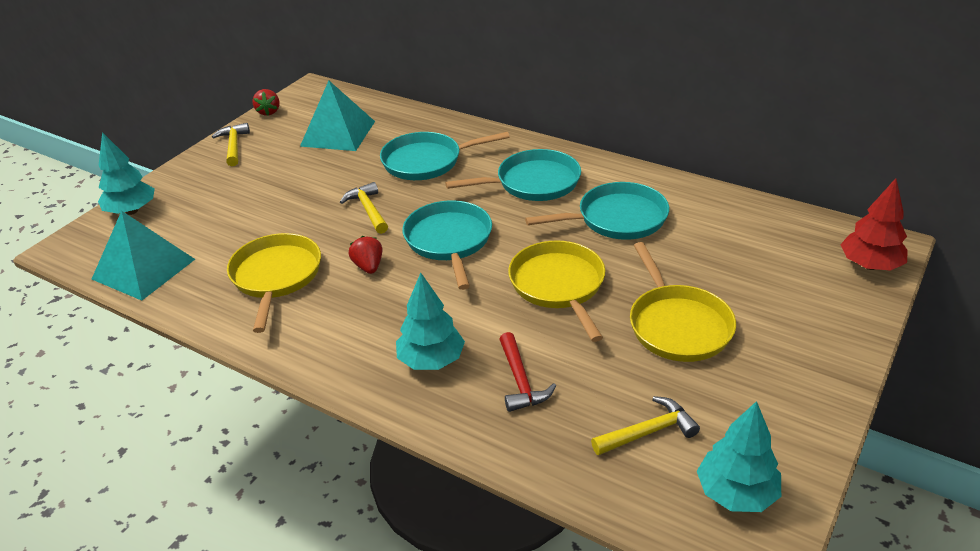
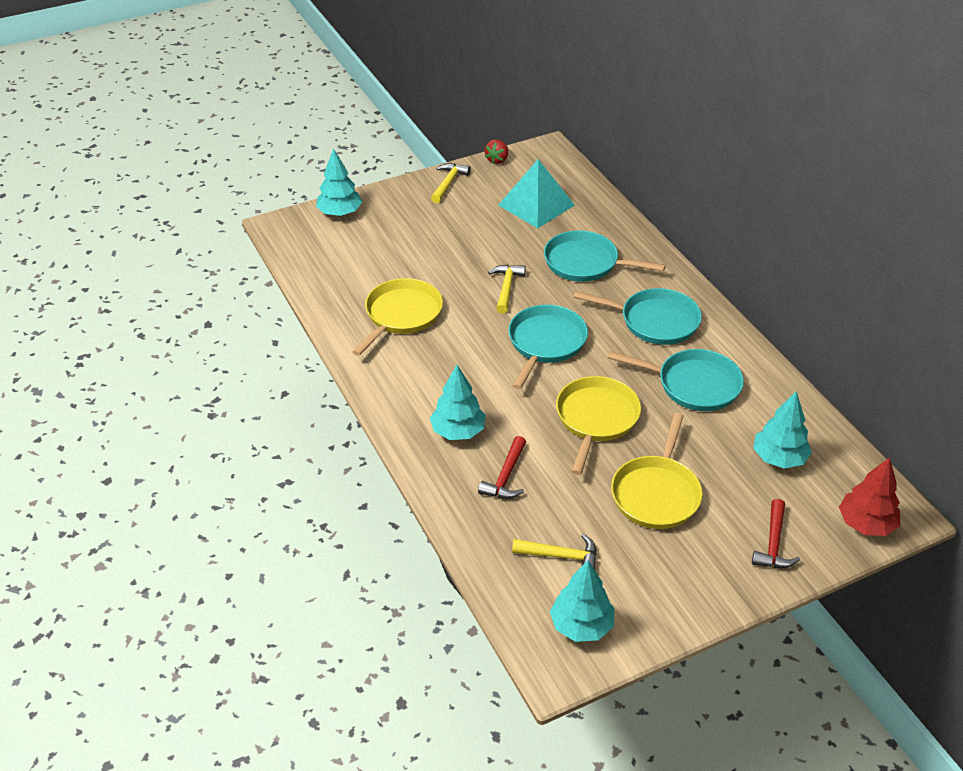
camera: 30 degrees right, 5 degrees up
turquoise pyramid [92,211,195,301] -> none
red strawberry [349,236,382,274] -> none
none -> red hammer [752,499,800,568]
none -> turquoise tree [753,391,812,469]

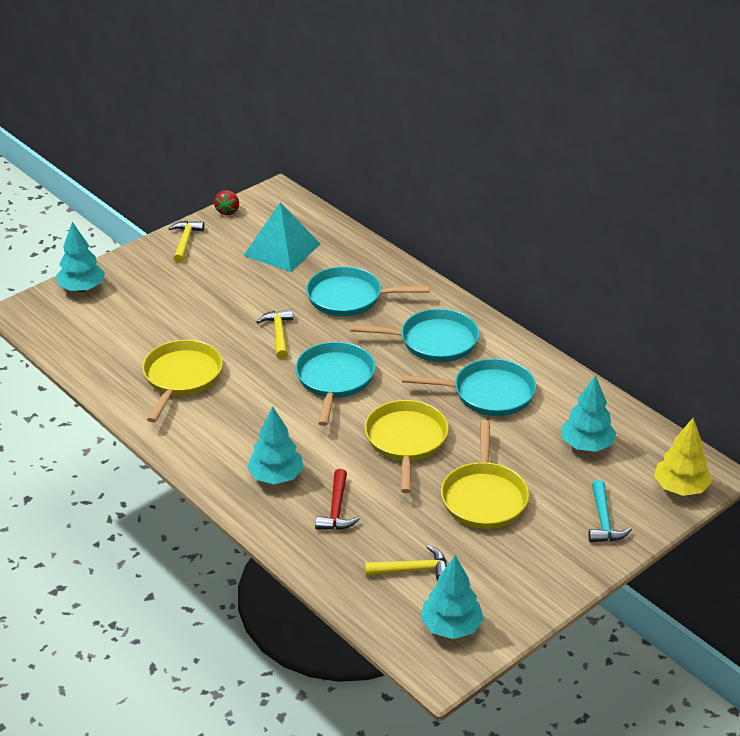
camera: 15 degrees left, 5 degrees down
red hammer [752,499,800,568] -> turquoise hammer [589,480,632,543]
red tree [839,457,900,536] -> yellow tree [654,418,712,496]

